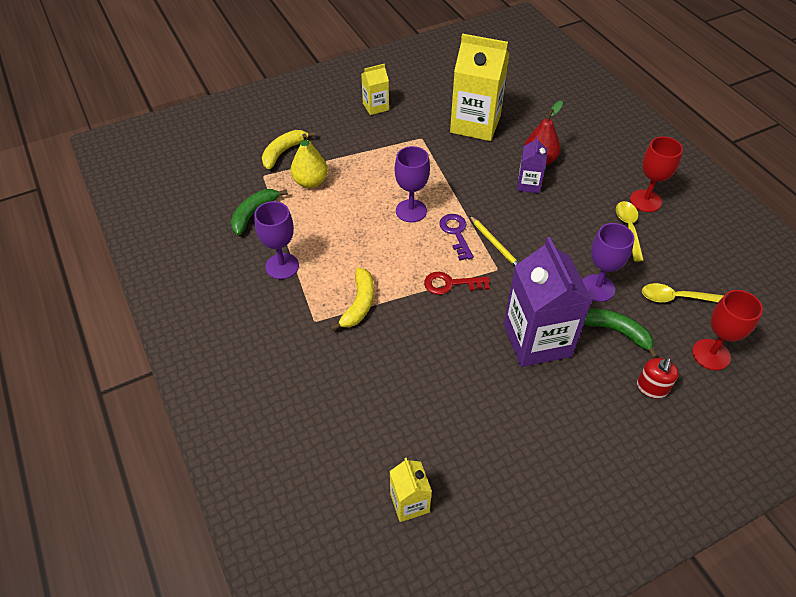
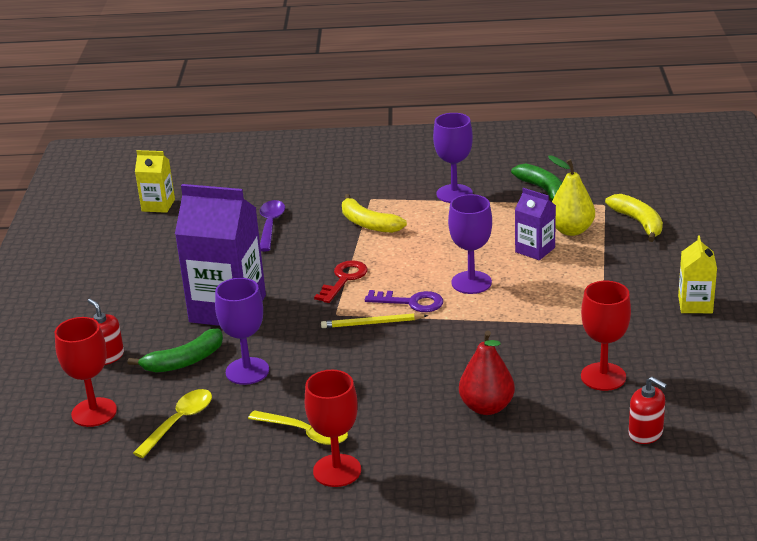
camera: 120 degrees right, 20 degrees down
yellow carton [450,33,509,141] -> red goblet [581,281,631,391]
purple carton [517,136,547,193] -> purple carton moved to [515,188,556,260]
none -> purple spoon [260,200,285,251]
none -> red soap dispenser [628,377,667,444]

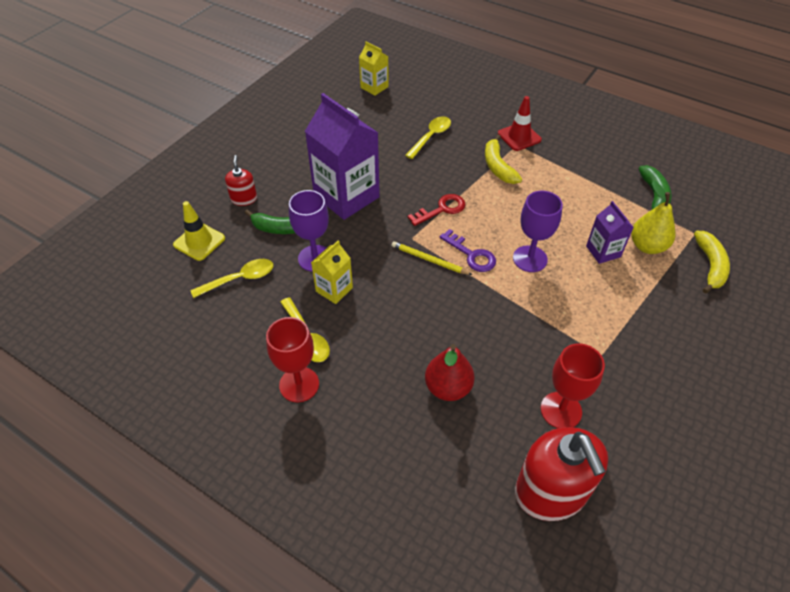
camera: 30 degrees right, 20 degrees up
red goblet [55,317,117,427] -> yellow traffic cone [173,201,225,261]
purple spoon [260,200,285,251] -> yellow spoon [405,116,451,159]
purple goblet [433,113,473,203] -> none
red soap dispenser [628,377,667,444] -> red soap dispenser [515,427,608,521], size x2.04
yellow carton [678,235,717,313] -> yellow carton moved to [311,240,353,304]
none -> red traffic cone [498,96,542,151]

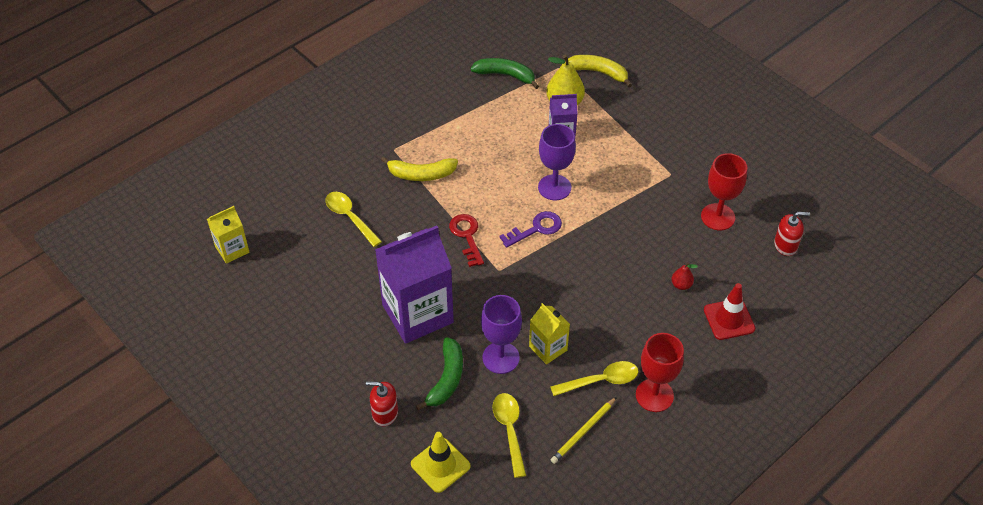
camera: 75 degrees left, 0 degrees up
yellow pencil [392,241,472,275] -> yellow pencil moved to [551,397,617,464]
red pear [425,344,475,401] -> red pear [671,262,698,290], size x0.51
red traffic cone [498,96,542,151] -> red traffic cone moved to [704,283,755,340]
red soap dispenser [515,427,608,521] -> red soap dispenser [774,212,810,256], size x0.49

